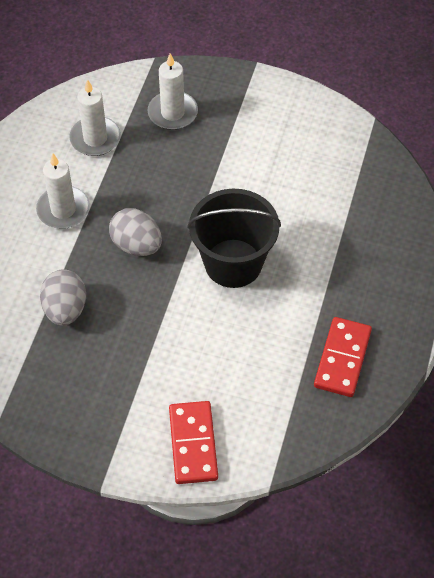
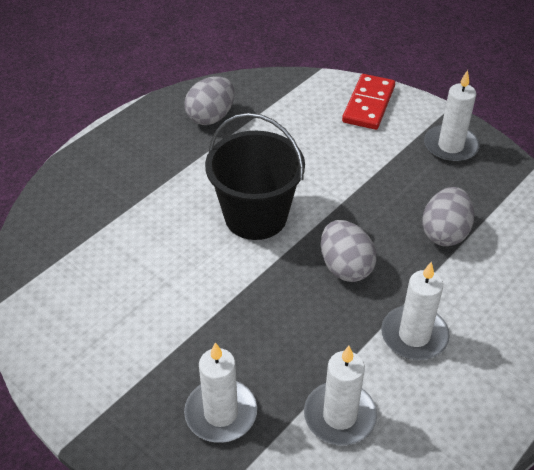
camera: 155 degrees left, 10 degrees down
red domino [314,317,372,397] -> grey egg [184,76,235,125]
none -> white candle [424,70,480,163]

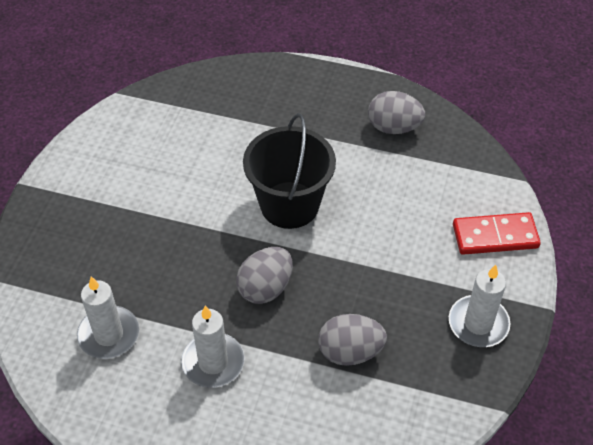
camera: 65 degrees right, 5 degrees up
white candle [184,342,257,443] -> none

